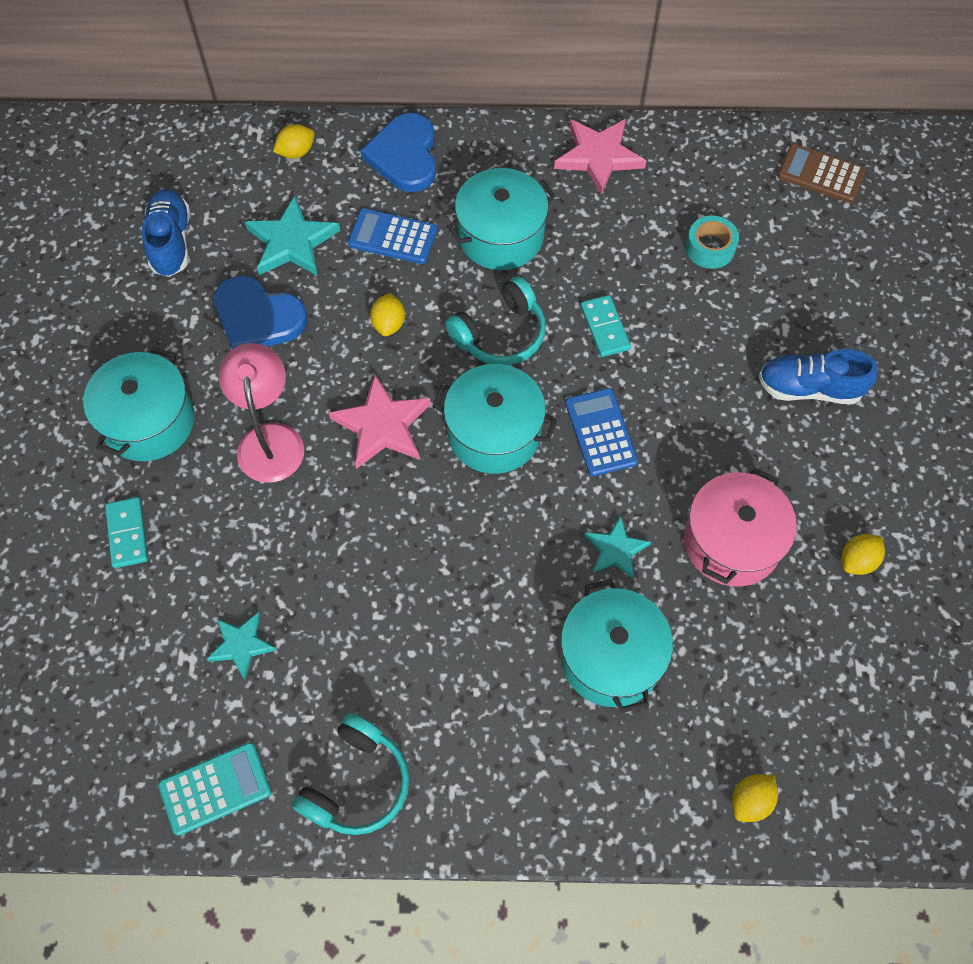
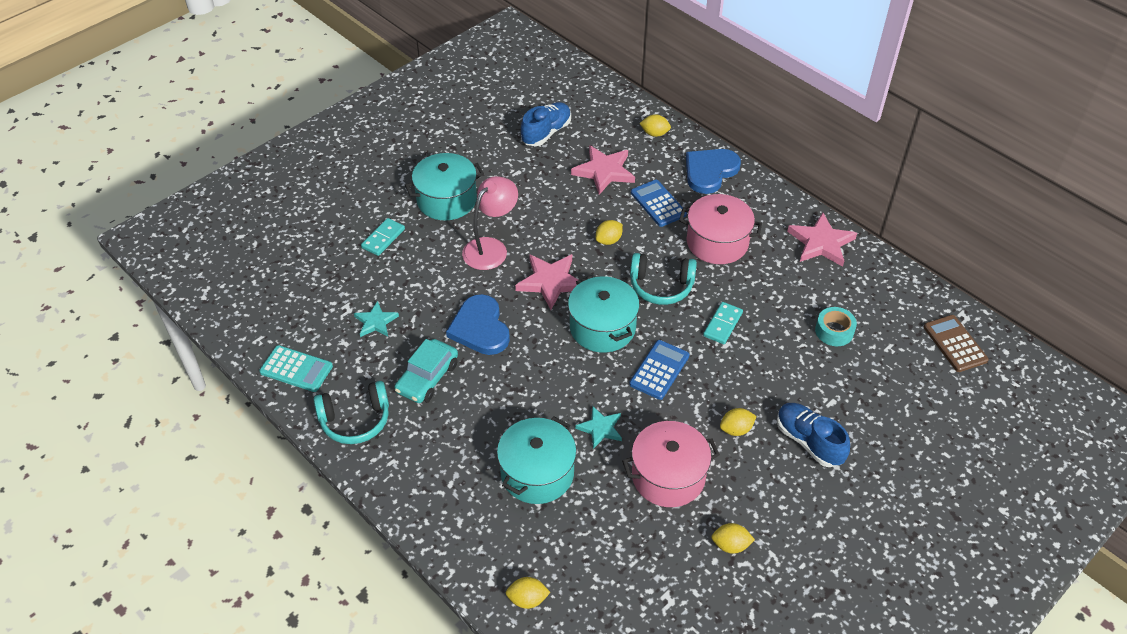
camera: 45 degrees right, 15 degrees down
blue heart [214,276,307,349] -> blue heart moved to [446,294,510,355]
turquoise star [245,196,340,276] -> pink star [571,145,635,195]
turquoise pot [447,168,556,270] -> pink pot [679,194,762,264]
none -> turquoise car [394,339,458,403]
none -> yellow lemon [720,408,757,436]

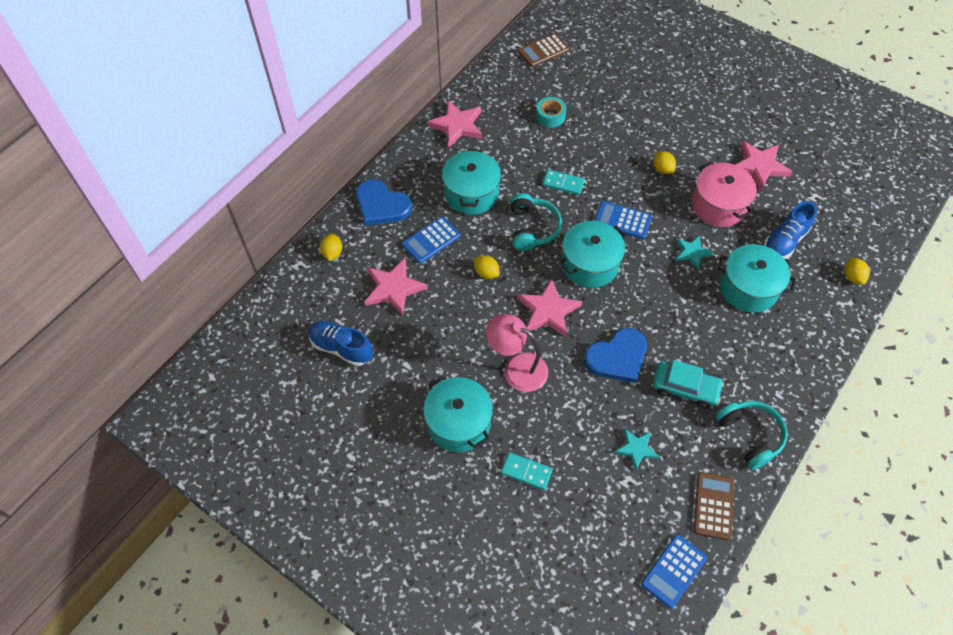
camera: 100 degrees left, 10 degrees up
turquoise calculator [259,345,333,392] -> brown calculator [694,472,734,540]
pink pot [679,194,762,264] -> turquoise pot [442,149,501,215]
yellow lemon [712,523,755,554] -> pink star [735,141,792,190]
blue shoe [777,403,850,467] -> blue shoe moved to [764,201,817,259]
none -> blue calculator [641,534,707,609]

